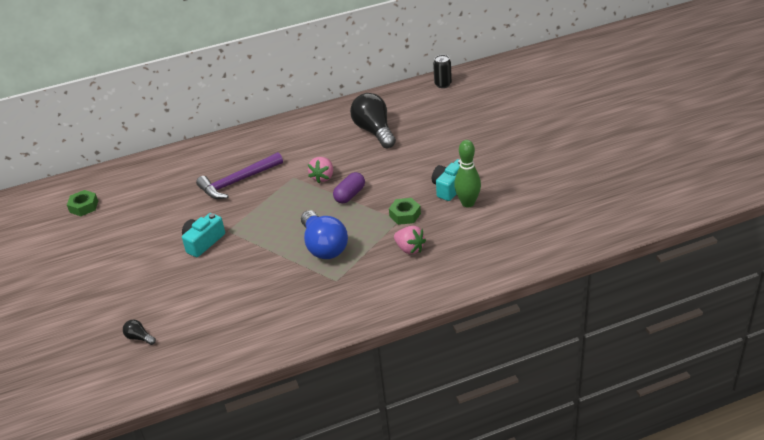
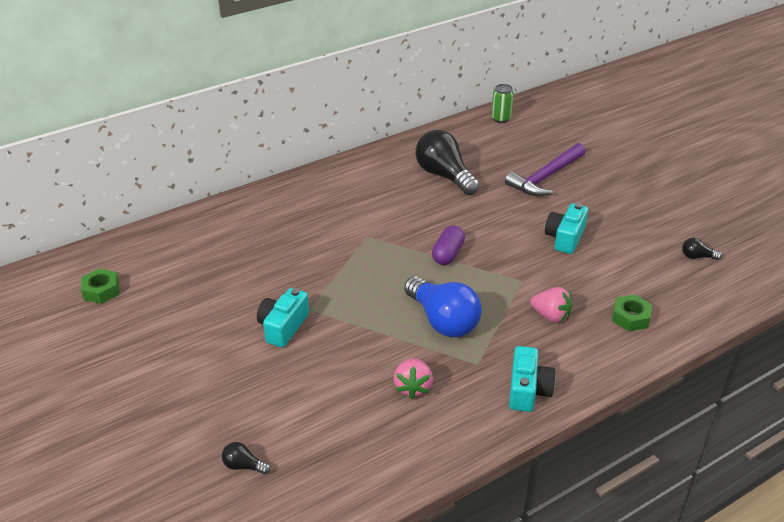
camera: 15 degrees left, 0 degrees up
purple hammer [196,152,283,199] -> purple hammer moved to [505,143,586,196]
pink strawberry [308,157,333,183] -> pink strawberry moved to [394,358,433,399]
green nut [389,198,421,225] -> green nut moved to [612,294,652,331]
black can [433,55,452,88] -> green can [491,84,514,123]
green bowling pin [454,140,481,207] -> none
none -> turquoise camera [509,346,556,412]
none -> black light bulb [682,238,722,260]

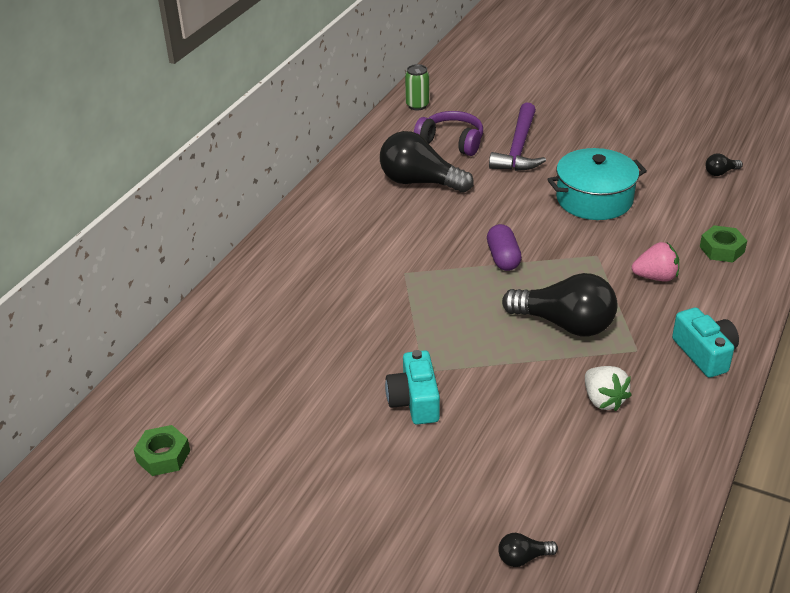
camera: 30 degrees left, 0 degrees up
pink strawberry [394,358,433,399] -> white strawberry [585,366,632,411]
blue light bulb [404,276,482,337] -> black light bulb [502,273,617,336]
turquoise camera [545,203,588,254] -> turquoise pot [547,148,647,220]
none -> purple headphones [414,111,483,156]

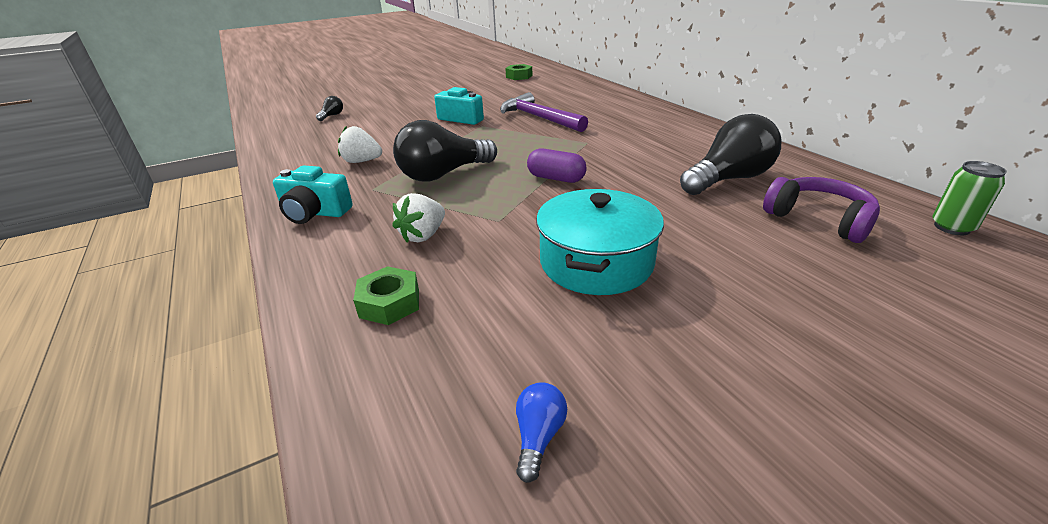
camera: 125 degrees right, 5 degrees down
purple headphones [414,111,483,156] -> purple headphones turned 105 degrees counterclockwise [763,177,880,243]
purple hammer [489,103,546,171] -> purple hammer moved to [500,92,588,132]
pink strawberry [632,242,679,282] -> white strawberry [393,193,445,243]
black light bulb [706,153,743,176] -> blue light bulb [516,382,567,483]

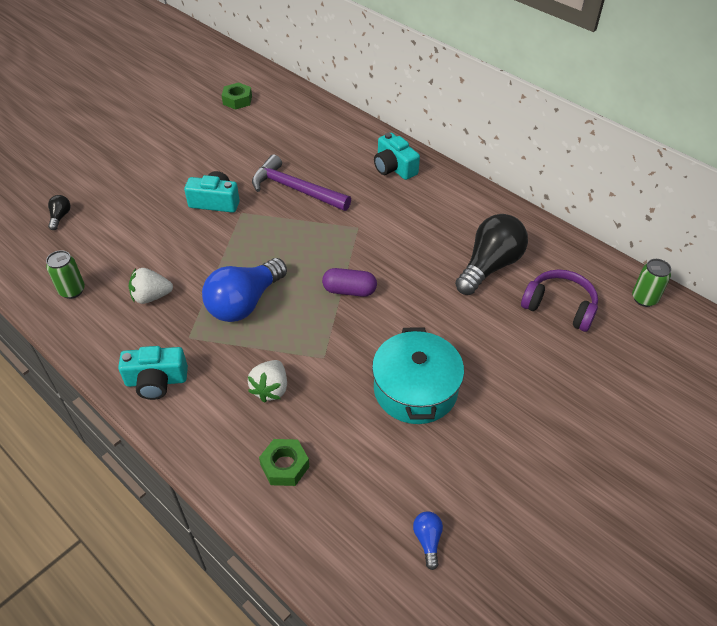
camera: 20 degrees left, 15 degrees up
black light bulb [393,120,497,181] -> blue light bulb [202,258,287,322]
none -> green can [46,250,85,299]
none -> turquoise camera [374,133,420,180]

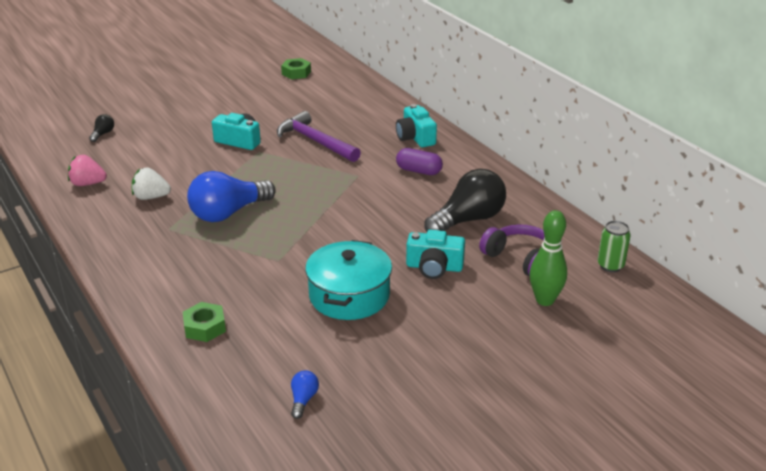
camera: 15 degrees right, 15 degrees down
green can [46,250,85,299] -> pink strawberry [68,155,107,186]
turquoise camera [118,346,188,400] -> turquoise camera moved to [406,230,465,279]
white strawberry [248,360,287,403] -> none
purple capsule [322,268,377,297] -> purple capsule moved to [396,148,443,175]
none -> green bowling pin [530,210,567,306]

